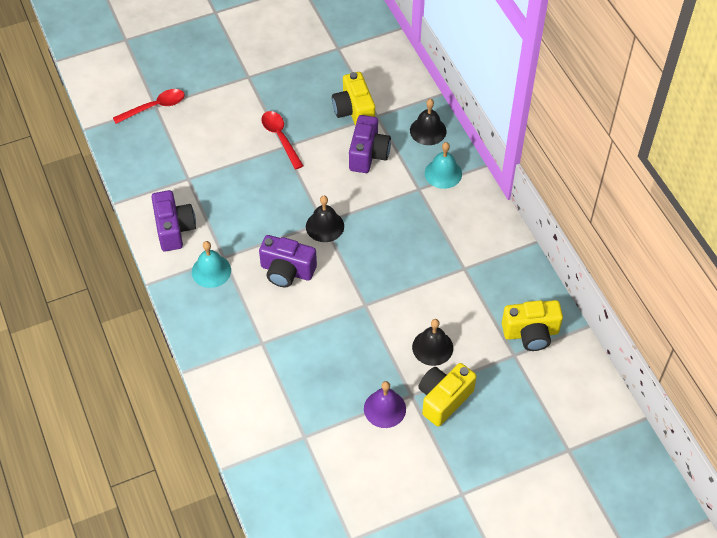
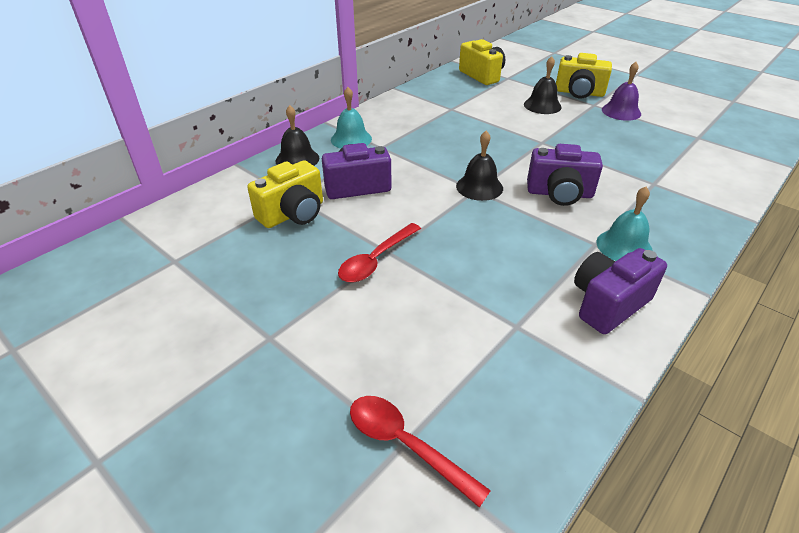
camera: 115 degrees left, 15 degrees down
purple camera [259,235,317,287] -> purple camera turned 105 degrees clockwise [527,144,603,206]

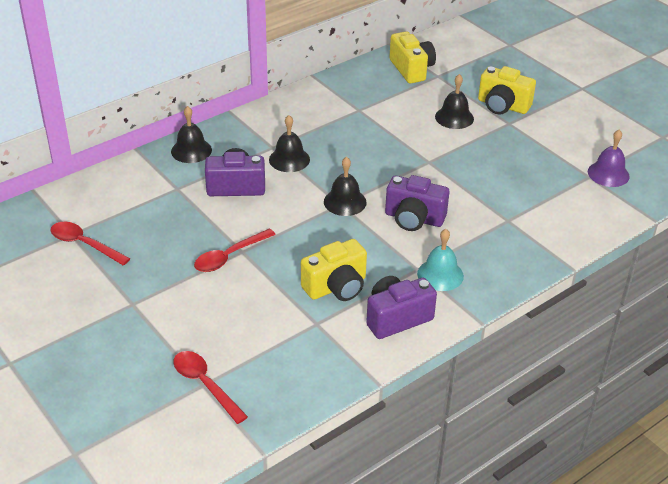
camera: 10 degrees right, 0 degrees up
yellow camera [247,160,323,228] -> yellow camera moved to [301,239,367,301]
turquoise bell [331,87,372,149] -> none
purple bell [602,62,641,121] -> purple bell moved to [588,130,630,187]
none -> red spoon [50,222,130,266]
none -> black bell [269,115,310,172]

